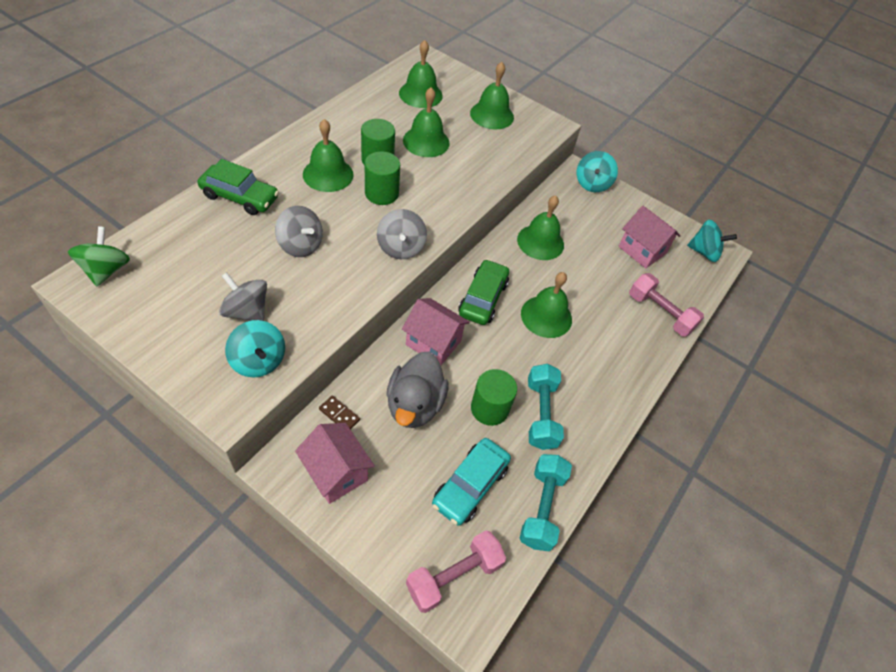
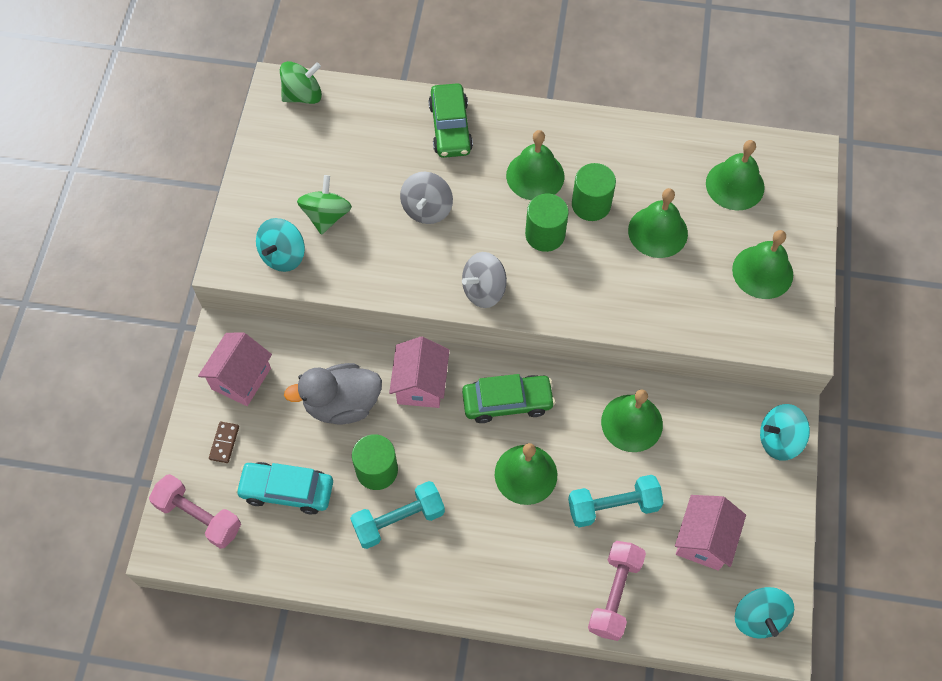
camera: 70 degrees right, 10 degrees up
grey spinning top [219,272,267,321] -> green spinning top [297,175,352,235]
brown domino [319,395,360,430] -> brown domino moved to [209,422,239,463]
turquoise dumbbell [520,454,572,552] -> turquoise dumbbell moved to [568,475,664,527]

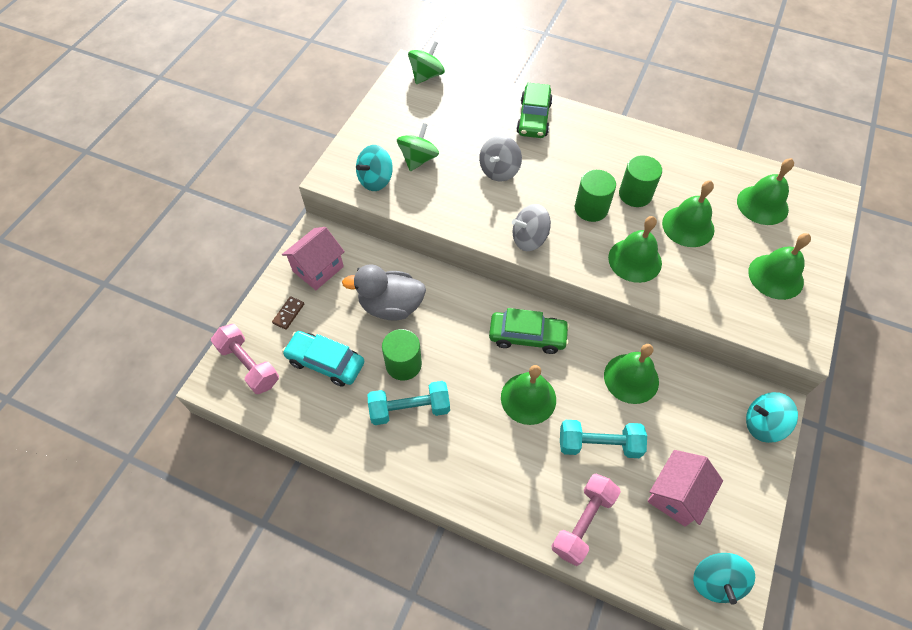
camera: 15 degrees right, 5 degrees down
green spinning top [280,61,322,104] -> green spinning top turned 45 degrees counterclockwise [408,41,445,84]
pink house [389,337,449,408] -> none
green bell [506,130,564,200] -> green bell moved to [608,216,662,283]

